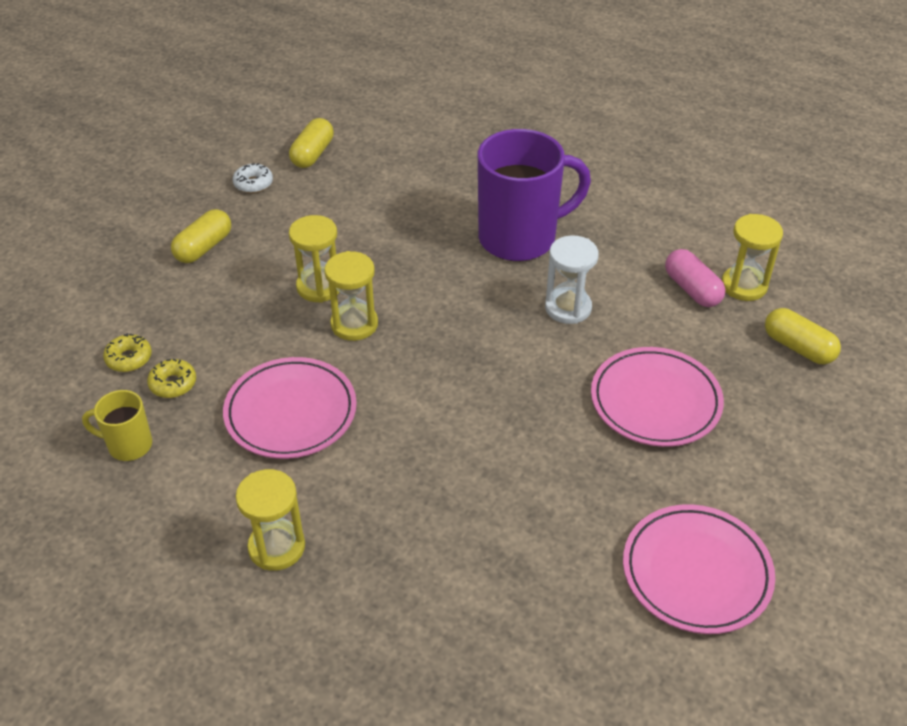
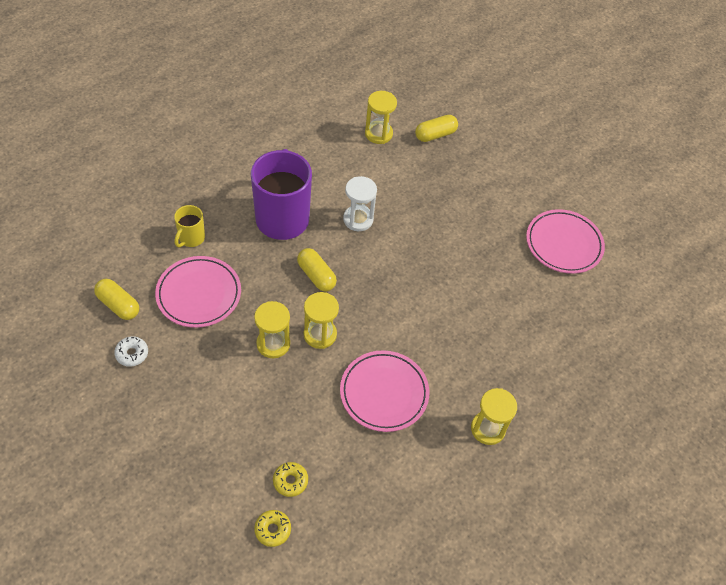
camera: 75 degrees left, 10 degrees up
yellow mug [82,390,152,461] -> yellow mug moved to [174,205,205,248]
yellow donut [147,359,196,398] -> yellow donut moved to [254,510,291,547]
yellow capsule [171,209,231,263] -> yellow capsule moved to [297,248,337,291]
pink plate [591,347,724,447] -> pink plate moved to [155,256,241,328]
pink capsule [665,249,725,307] -> none

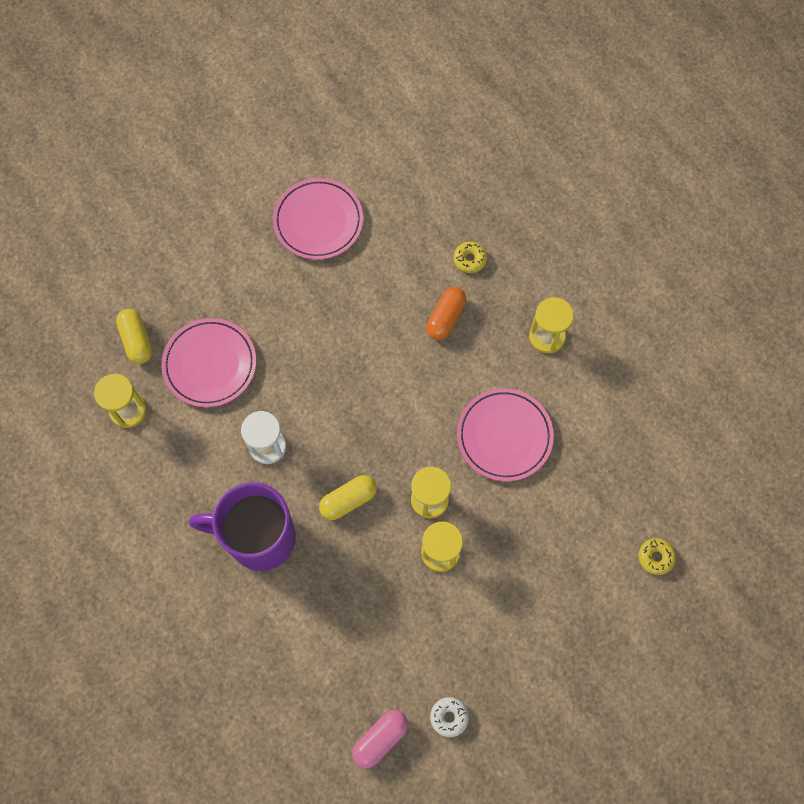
camera: 80 degrees left, 15 degrees up
yellow capsule [94,279,139,320] -> pink capsule [352,710,408,768]
pink plate [155,256,241,328] -> pink plate moved to [162,318,256,407]
yellow mug [174,205,205,248] -> none
yellow donut [273,462,308,497] -> yellow donut moved to [454,241,487,273]
none -> orange capsule [426,287,466,340]

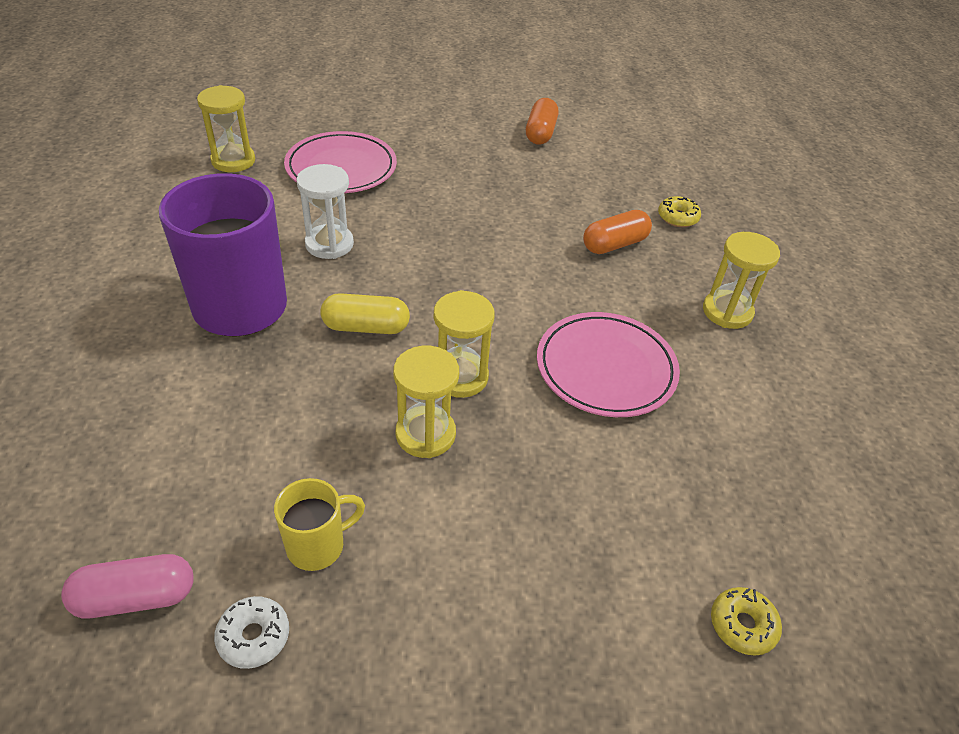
camera: 30 degrees right, 25 degrees down
yellow capsule [116,309,152,364] -> none
pink plate [273,178,363,260] -> orange capsule [526,98,558,145]
none -> yellow mug [274,478,365,571]

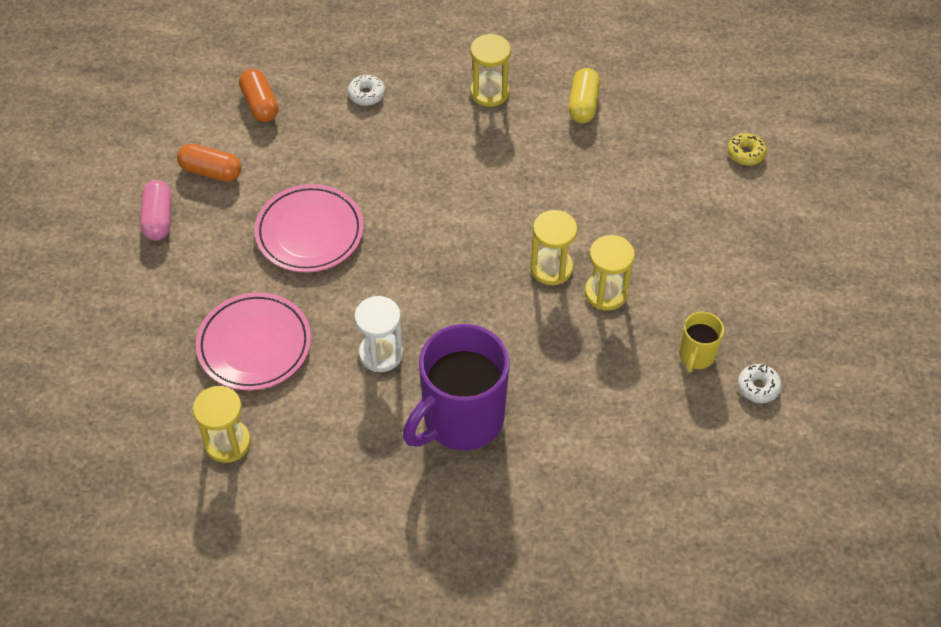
camera: 80 degrees left, 10 degrees up
pink capsule [61,554,194,618] -> pink capsule moved to [140,180,172,241]
yellow mug [274,478,365,571] -> yellow mug turned 135 degrees counterclockwise [679,311,724,373]
yellow capsule [321,293,410,334] -> yellow capsule moved to [569,68,600,123]
pink plate [537,312,680,417] -> pink plate moved to [255,184,364,272]
orange capsule [583,210,652,254] -> orange capsule moved to [239,69,278,122]
yellow donut [658,196,701,227] -> white donut [348,74,385,106]

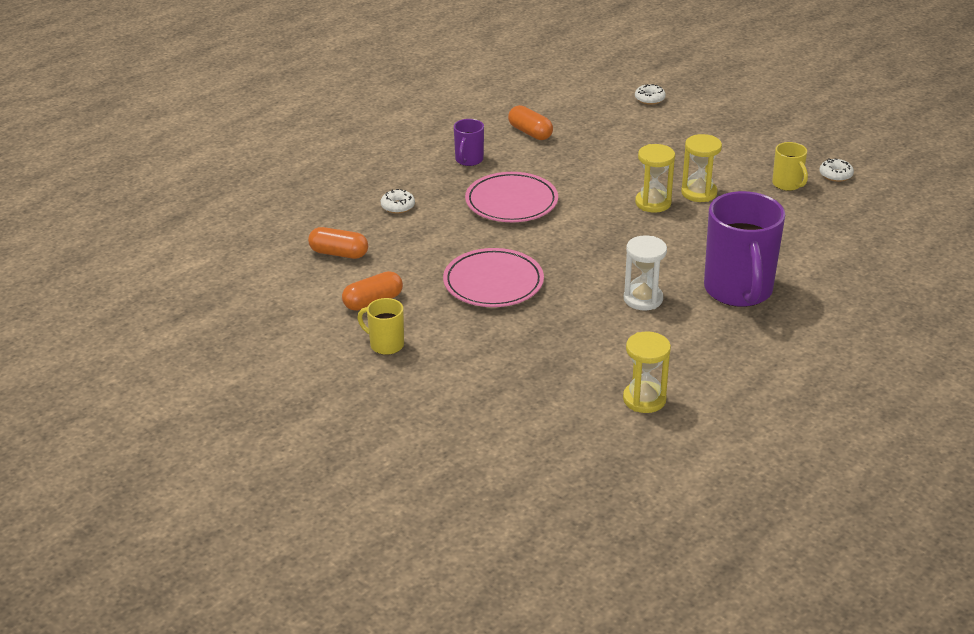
camera: 50 degrees left, 20 degrees down
pink capsule [140,180,172,241] -> yellow mug [357,298,404,355]
pink plate [196,292,311,390] -> pink plate moved to [465,172,558,222]
yellow hourglass [470,34,511,107] -> purple mug [454,119,484,166]
yellow capsule [569,68,600,123] -> orange capsule [508,105,553,140]
yellow donut [728,133,767,166] -> white donut [635,84,666,105]

